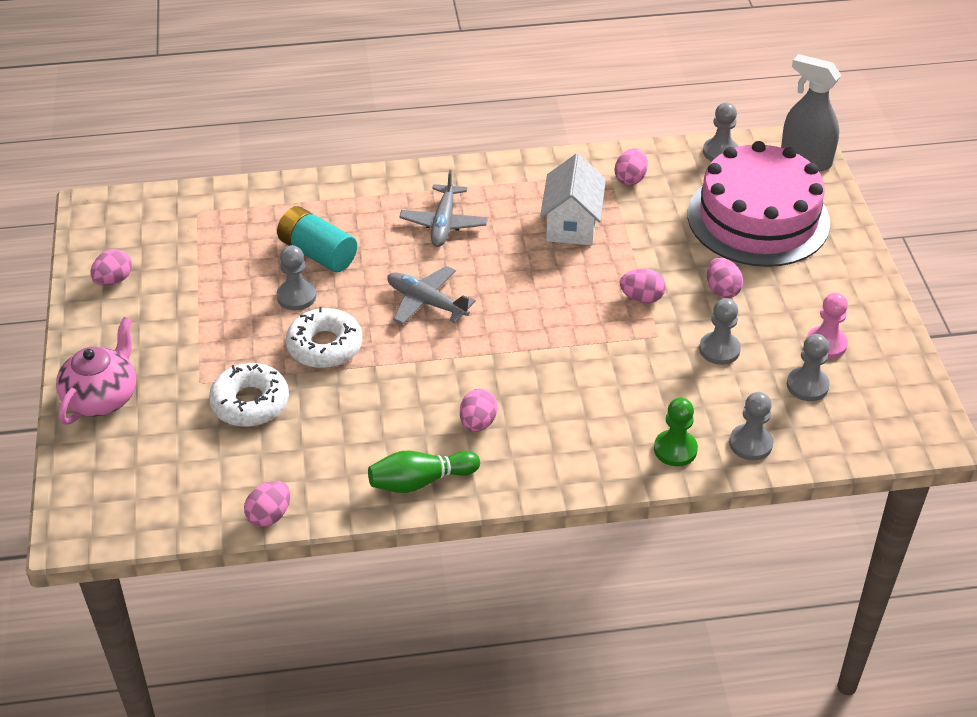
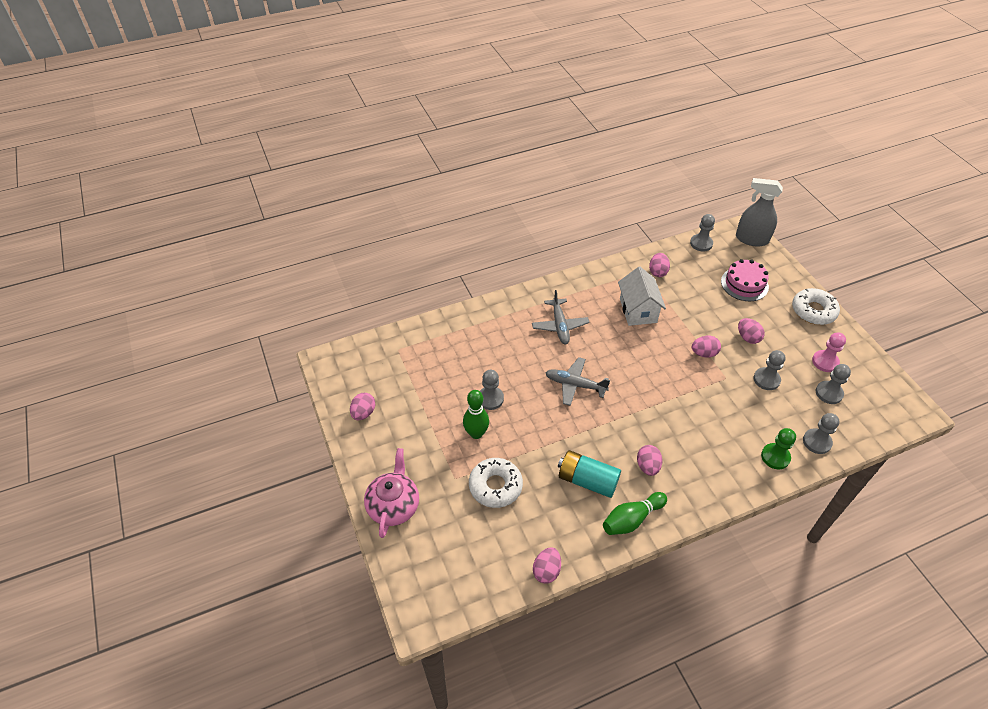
camera: 15 degrees left, 5 degrees up
turquoise battery [277,206,357,272] -> turquoise battery moved to [558,450,621,498]
white donut [286,307,362,368] -> white donut moved to [792,288,840,325]
pink cake [687,141,830,267] -> pink cake [721,259,769,301], size x0.53
none -> green bowling pin [463,390,489,439]

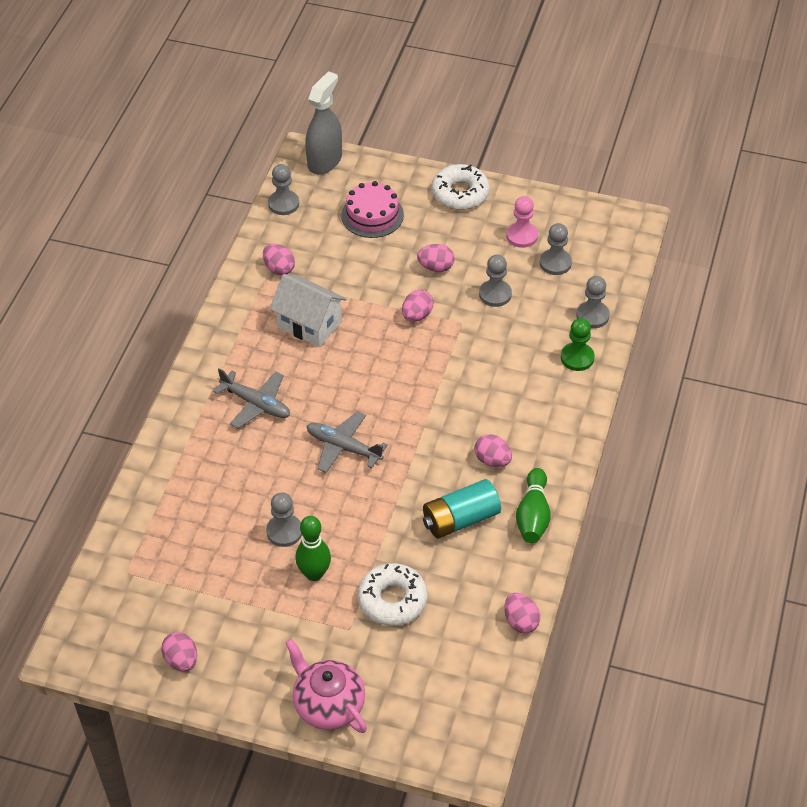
camera: 50 degrees left, 0 degrees up
grey plane [545,357,610,406] -> grey plane turned 60 degrees clockwise [307,411,388,473]
grey spray bottle [736,178,783,247] -> grey spray bottle turned 150 degrees clockwise [305,71,342,174]

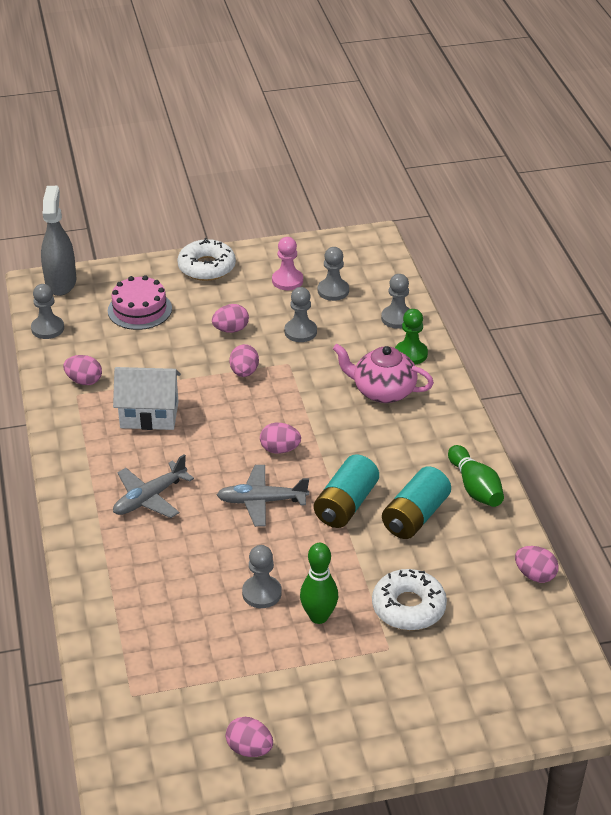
camera: 30 degrees left, 10 degrees down
grey plane [213,368,290,429] -> grey plane turned 135 degrees clockwise [113,454,194,518]
pink teapot [285,639,367,733] -> pink teapot moved to [333,344,434,403]
pink egg [474,434,512,467] -> pink egg moved to [260,423,301,454]
none -> turquoise battery [314,454,379,528]

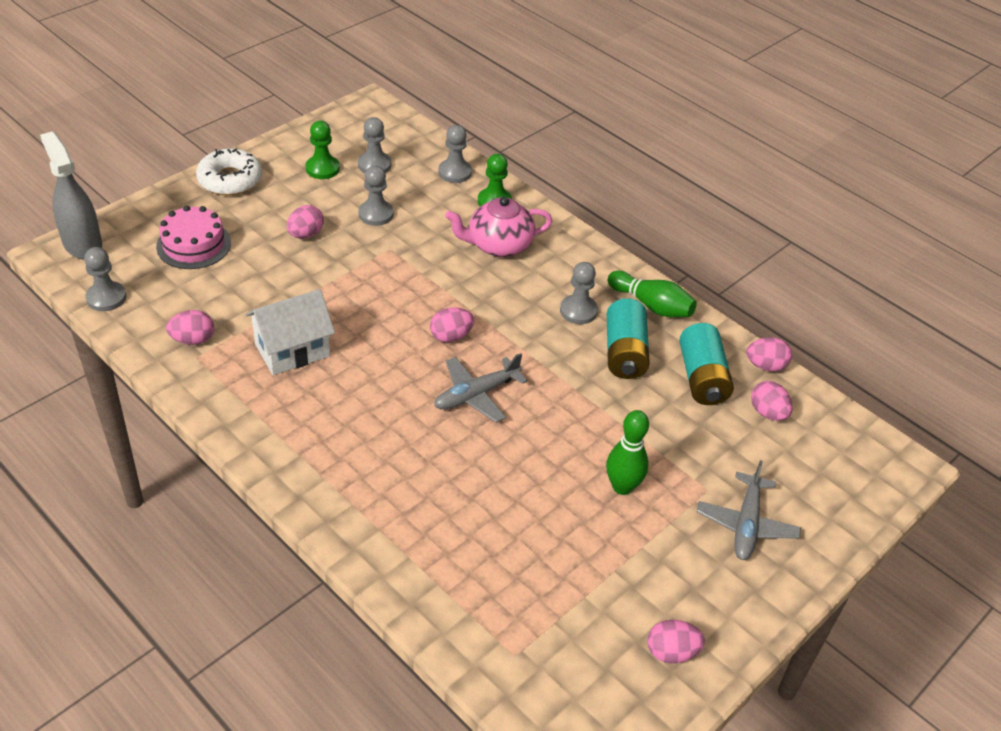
camera: 35 degrees left, 5 degrees up
grey plane [113,454,194,518] -> grey plane moved to [697,460,801,560]
pink egg [229,344,259,377] -> pink egg moved to [751,381,793,421]
grey pawn [242,545,282,608] -> grey pawn moved to [560,262,598,324]
pink pawn [272,237,303,290] -> green pawn [306,121,340,179]
turquoise battery [314,454,379,528] -> turquoise battery moved to [679,323,734,405]
white donut [372,569,447,630] -> none

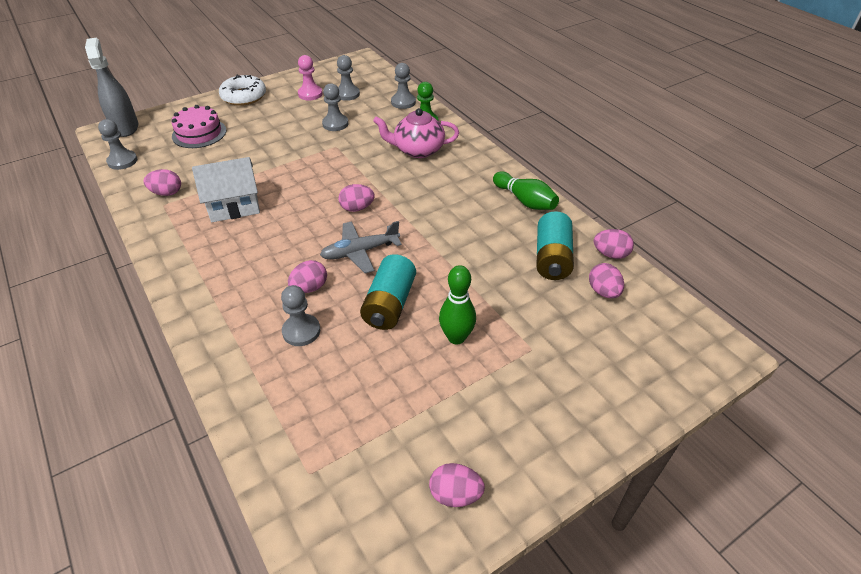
camera: 15 degrees right, 0 degrees up
pink egg [287,205,324,239] -> pink egg moved to [288,260,327,293]
green pawn [306,121,340,179] -> pink pawn [298,55,323,100]
grey pawn [560,262,598,324] -> grey pawn moved to [281,285,320,346]
turquoise battery [607,298,650,379] -> turquoise battery moved to [360,254,416,330]
grey plane [697,460,801,560] -> none

